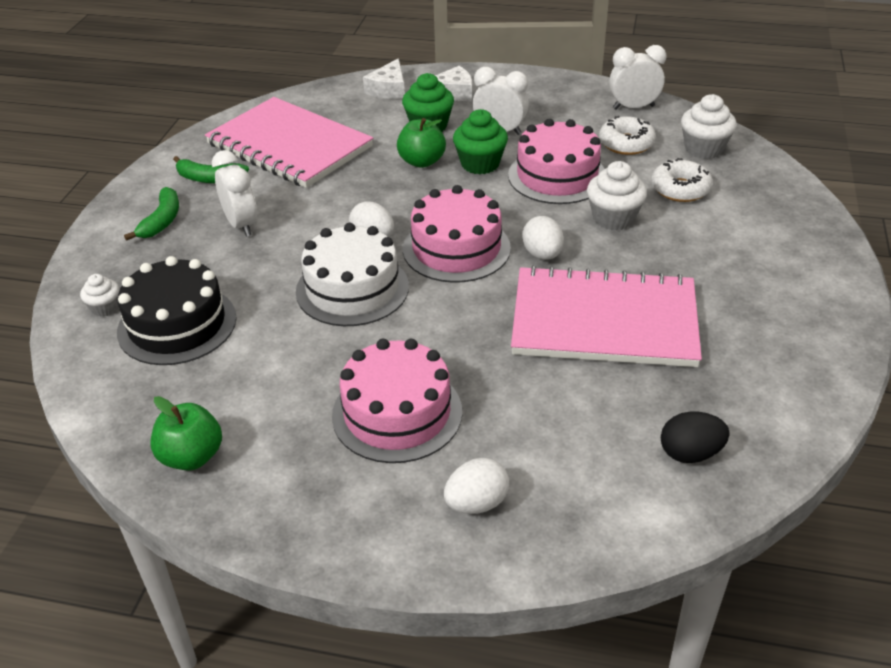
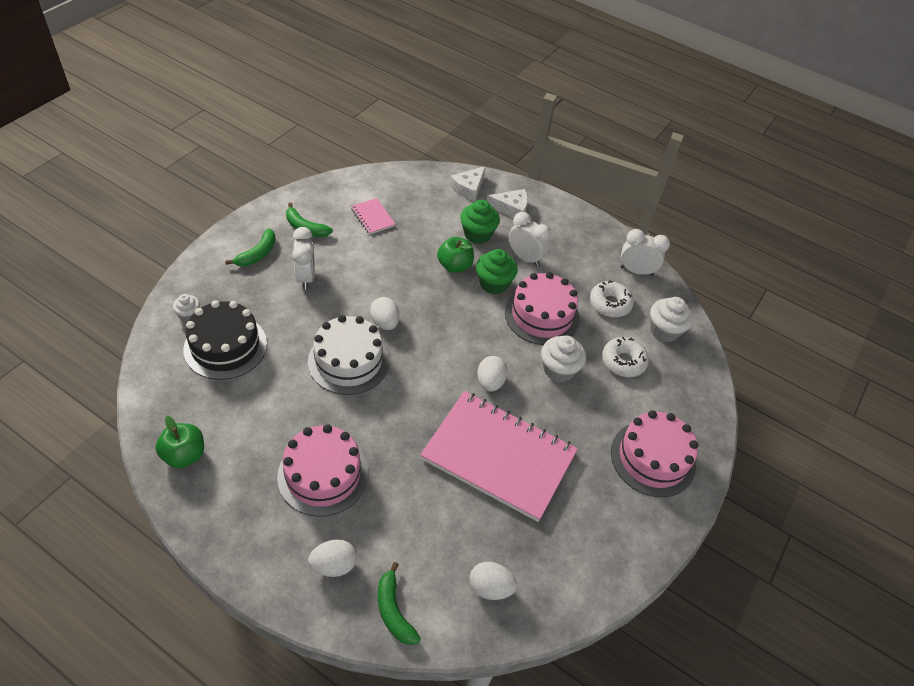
camera: 15 degrees right, 10 degrees up
pink notebook [205,97,373,188] -> pink notebook [351,198,396,235], size x0.40
pink cake [403,185,511,283] -> pink cake moved to [611,410,698,497]
black egg [661,412,730,463] -> white egg [469,562,517,600]
none -> green banana [378,562,421,645]

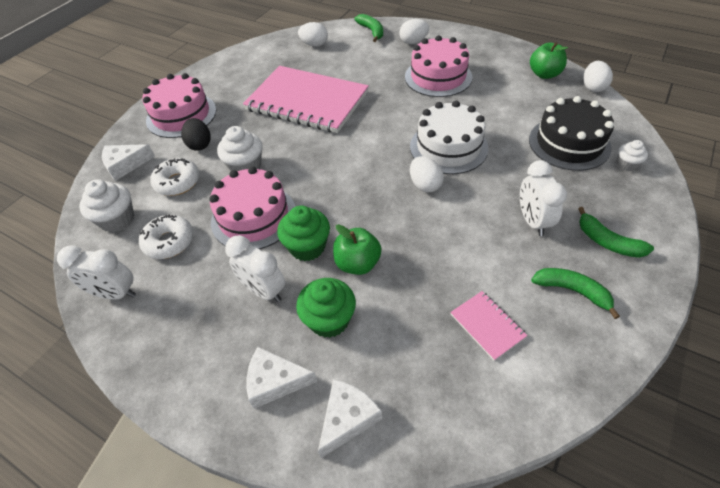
camera: 175 degrees left, 0 degrees up
green banana [225,228,276,266] -> green banana turned 75 degrees counterclockwise [578,207,654,258]
white egg [477,356,508,392] -> white egg moved to [583,61,613,92]
none -> white cheese [102,144,155,181]
none -> black egg [181,118,211,151]

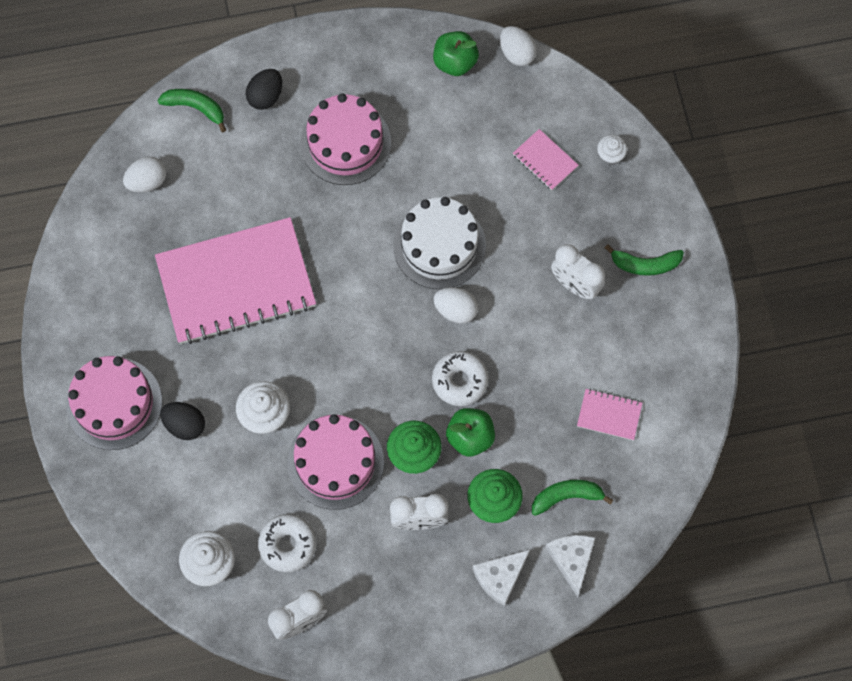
camera: 45 degrees left, 20 degrees up
white cheese [102,144,155,181] -> none
white donut [150,158,199,196] -> white donut moved to [432,351,489,406]
white egg [399,19,429,44] -> black egg [245,69,282,110]
black cake [529,96,614,171] -> pink notebook [513,129,579,190]
green banana [531,268,620,319] -> green banana moved to [532,480,613,516]

